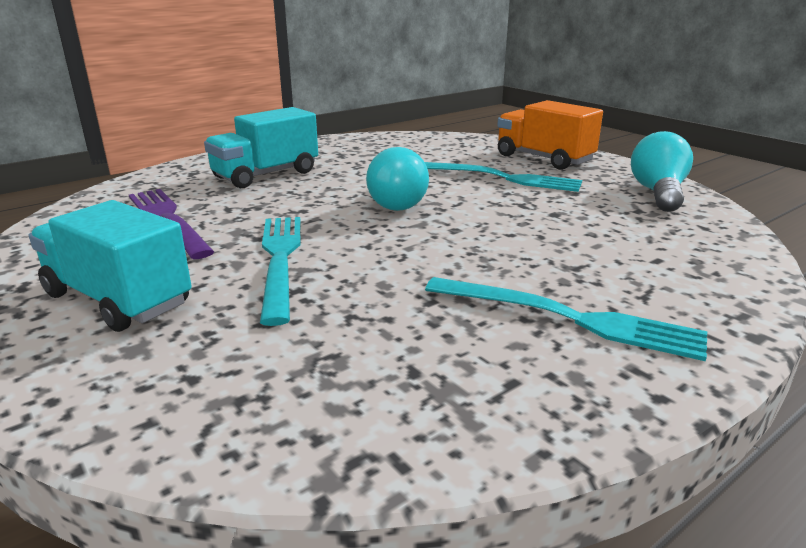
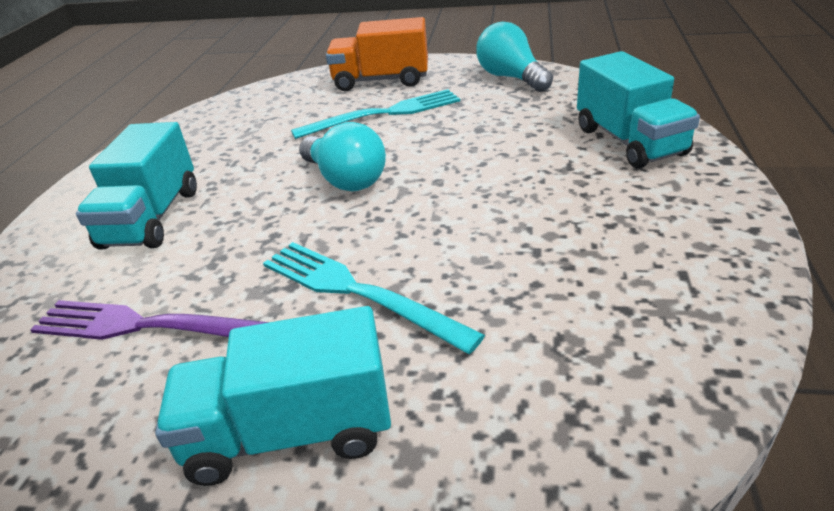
camera: 40 degrees left, 10 degrees up
turquoise fork [425,277,707,361] -> none
none -> turquoise truck [577,51,700,168]

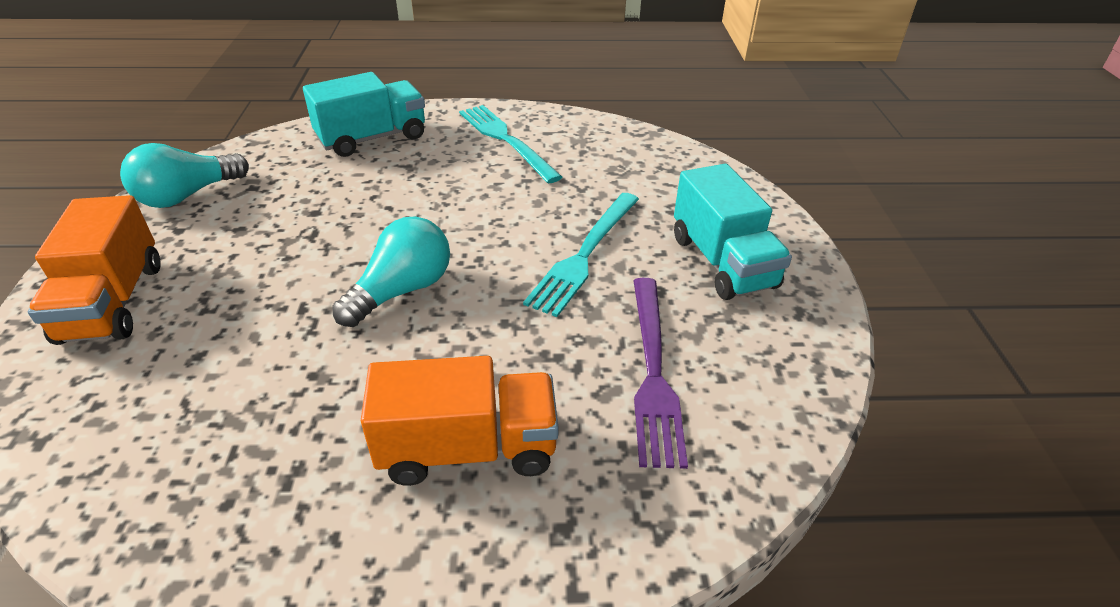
camera: 105 degrees left, 5 degrees up
turquoise truck [76,122,197,250] -> orange truck [361,356,559,486]
turquoise fork [291,89,460,139] -> turquoise fork moved to [459,105,562,183]

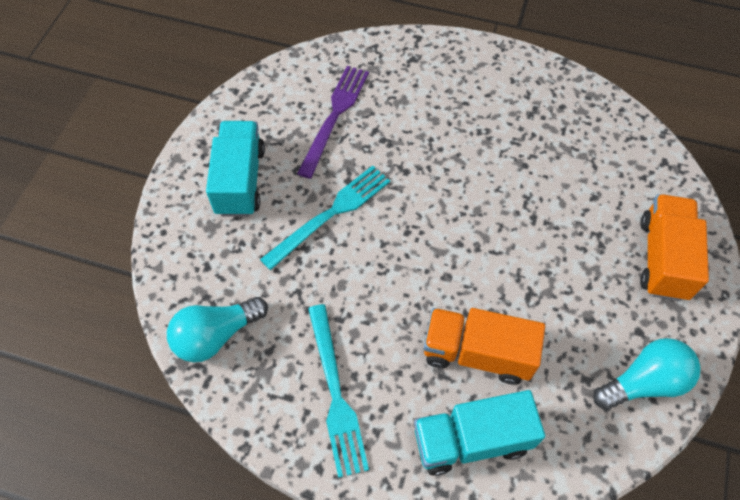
camera: 160 degrees left, 20 degrees up
turquoise light bulb [332,216,450,327] -> turquoise light bulb moved to [167,297,268,362]
orange truck [361,356,559,486] -> orange truck moved to [424,308,545,384]

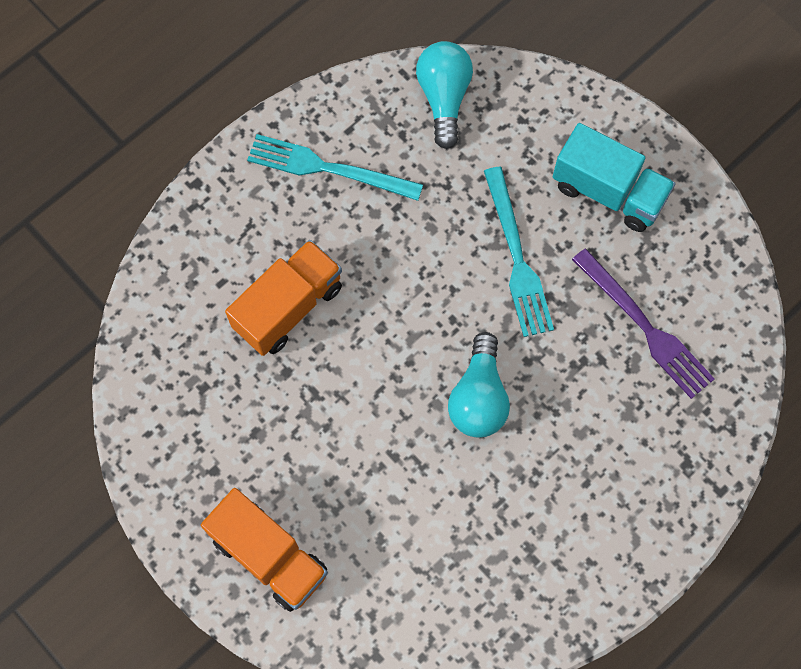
camera: 120 degrees right, 10 degrees up
turquoise truck [414,390,545,476] -> none
turquoise light bulb [593,338,701,410] -> turquoise light bulb moved to [448,332,510,438]

